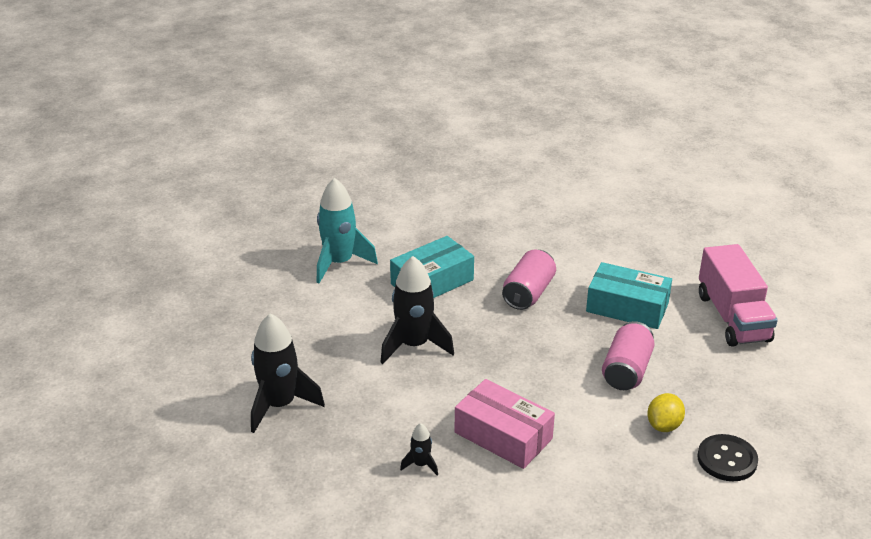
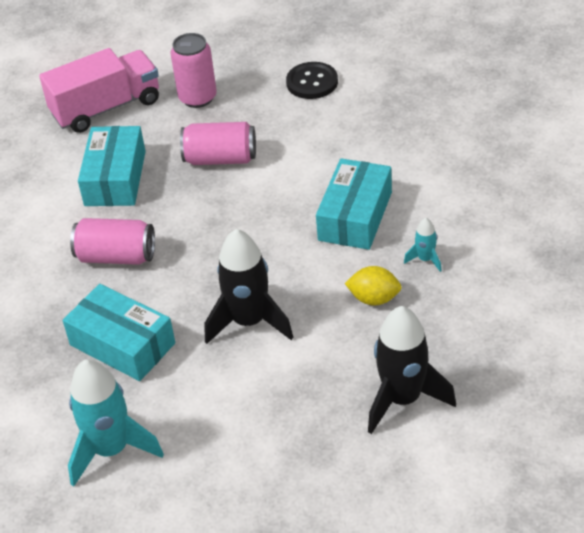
camera: 105 degrees left, 10 degrees up
black rocket [400,423,438,476] -> turquoise rocket [404,218,442,272]
pink box [454,379,555,469] -> turquoise box [316,158,392,250]
yellow lemon [647,393,685,432] -> yellow lemon moved to [345,266,402,305]
none -> pink can [171,33,217,108]

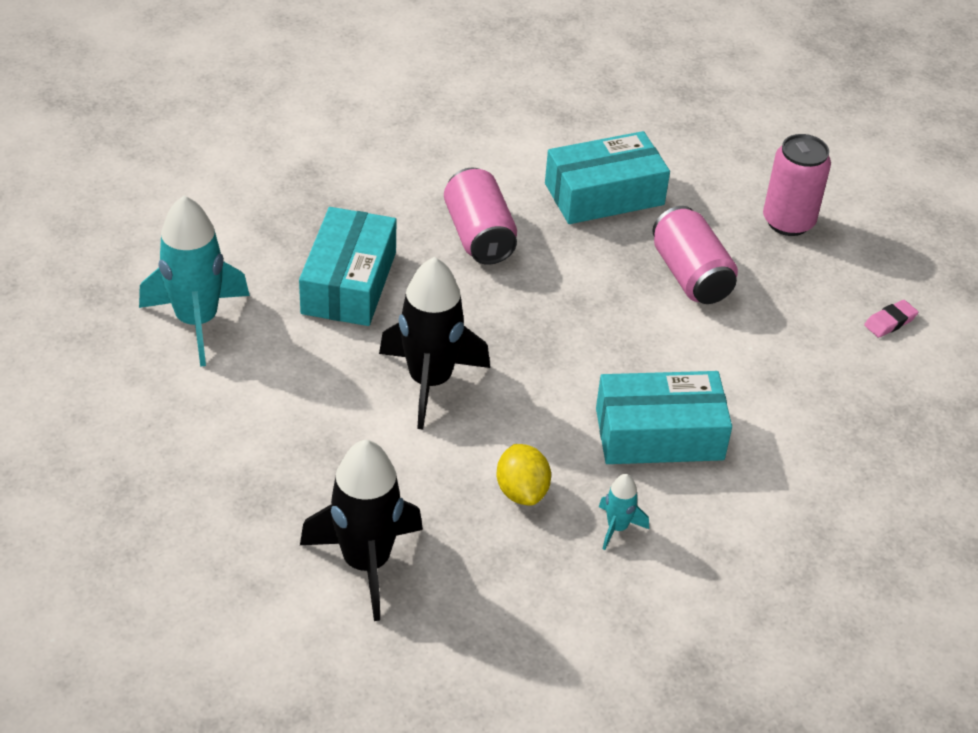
camera: 60 degrees right, 0 degrees up
pink truck [39,48,159,133] -> none
black button [286,62,338,99] -> pink eraser [864,300,918,338]

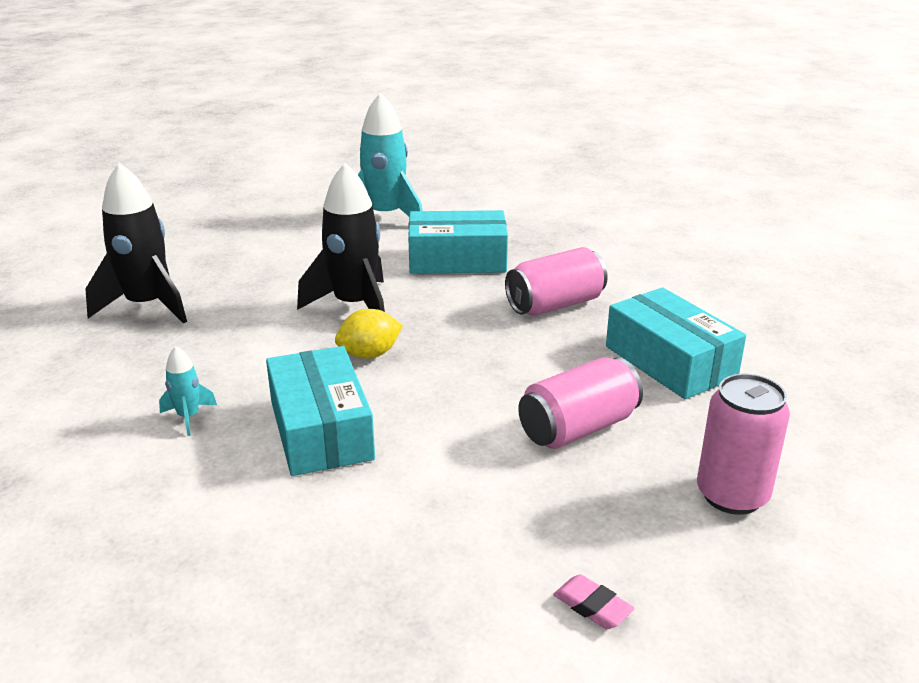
camera: 80 degrees right, 15 degrees down
yellow lemon [497,444,551,506] -> yellow lemon moved to [335,309,403,359]

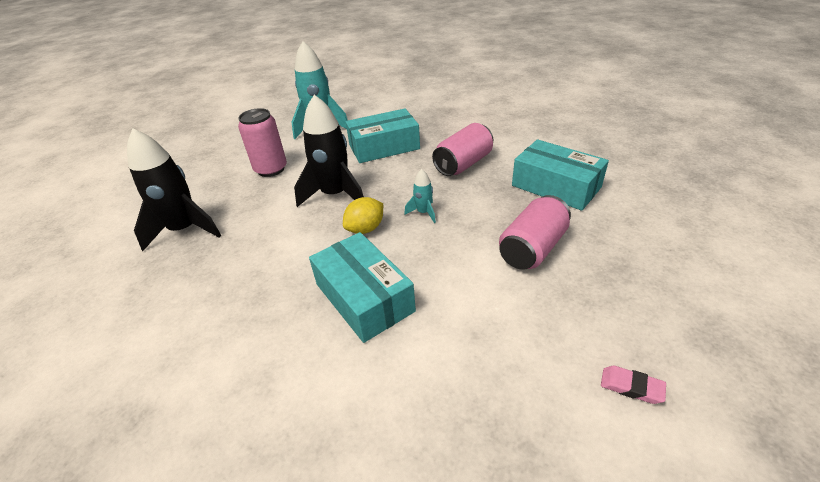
camera: 15 degrees left, 10 degrees up
turquoise rocket [159,346,217,436] -> turquoise rocket moved to [404,169,436,223]
pink can [697,374,790,515] -> pink can moved to [238,108,287,177]

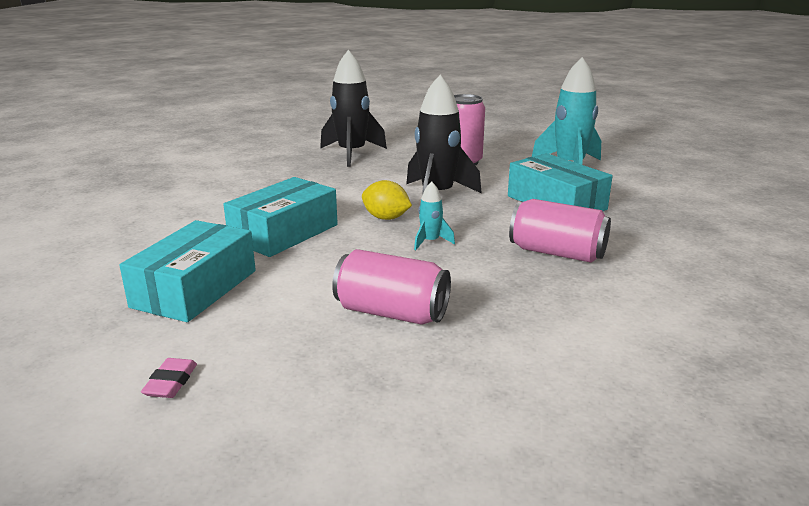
camera: 70 degrees right, 15 degrees down
turquoise box [512,139,609,211] -> turquoise box moved to [119,220,256,322]

